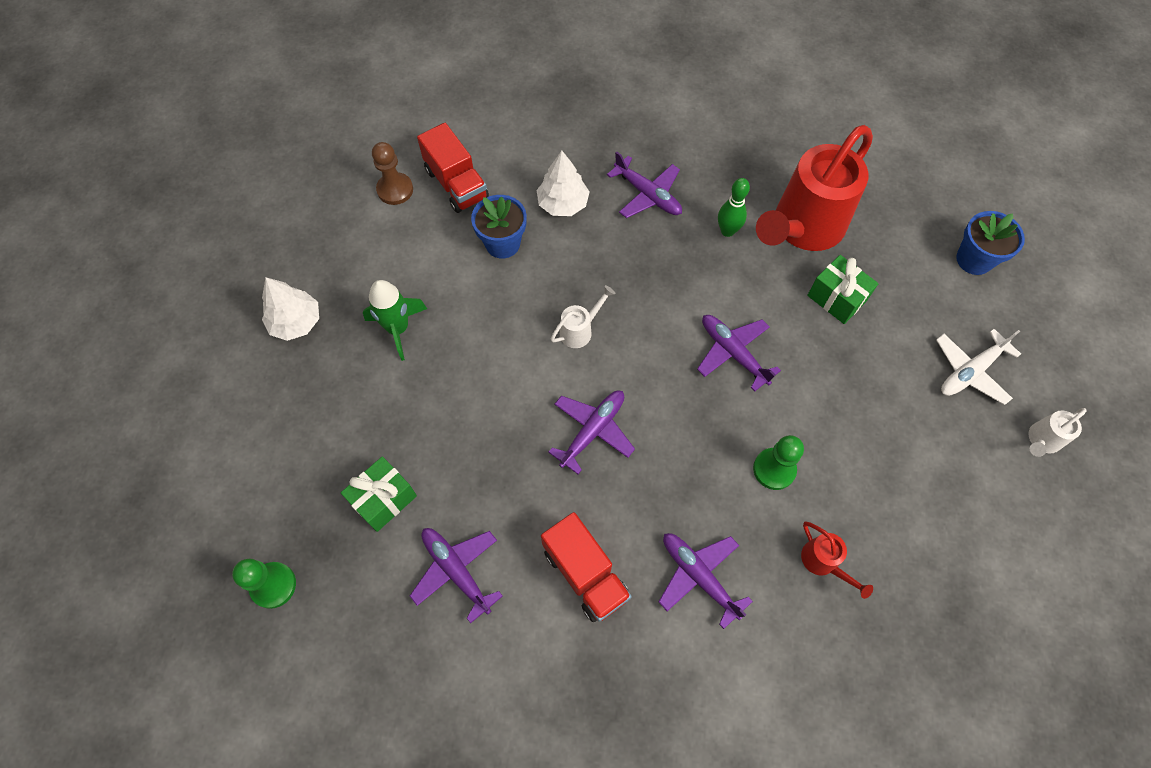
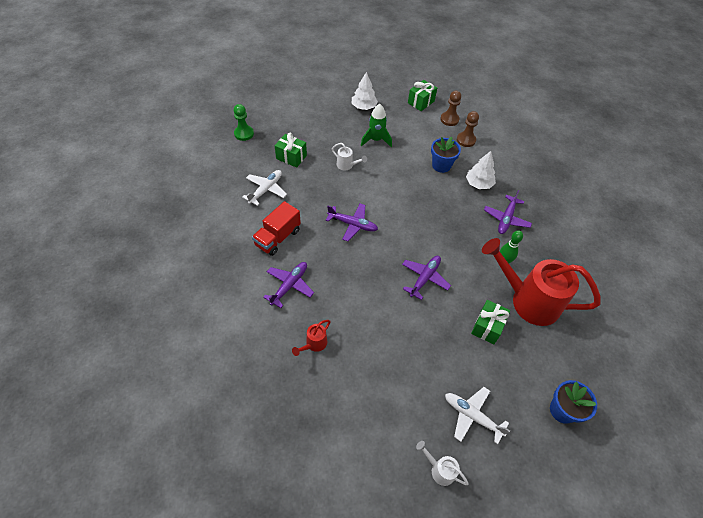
camera: 70 degrees right, 10 degrees down
purple plane [410,528,503,623] -> white plane [242,170,287,206]
red truck [417,123,489,213] -> brown pawn [457,111,479,147]
white watering can [551,285,615,348] -> white watering can moved to [332,143,367,171]
green pawn [753,435,804,490] -> none
none -> green gift [408,80,437,111]

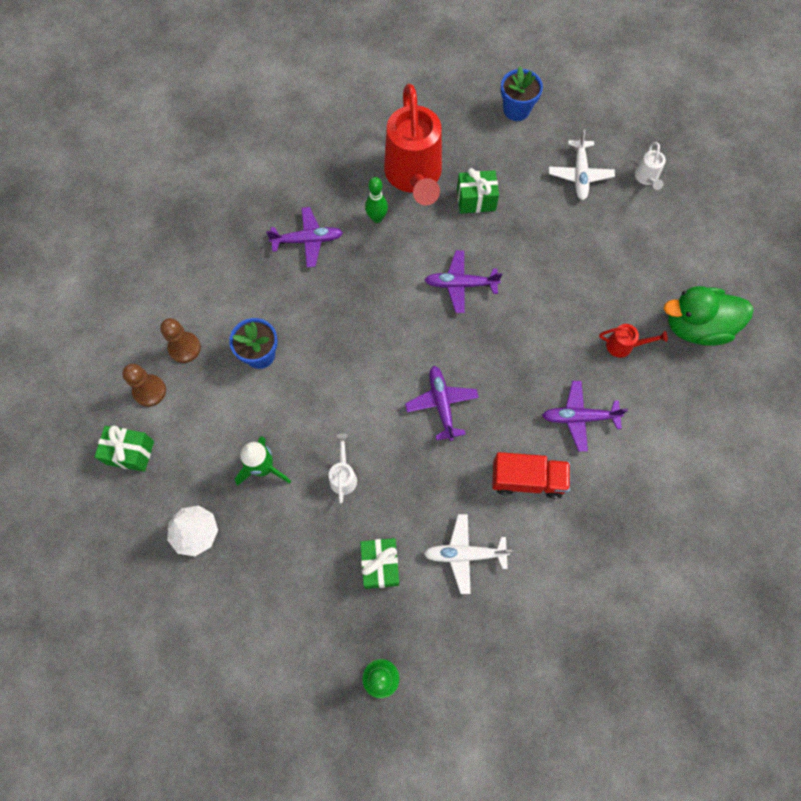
camera: 120 degrees left, 15 degrees up
white tree [466,151,496,189] -> none
none -> green duck [664,286,754,346]

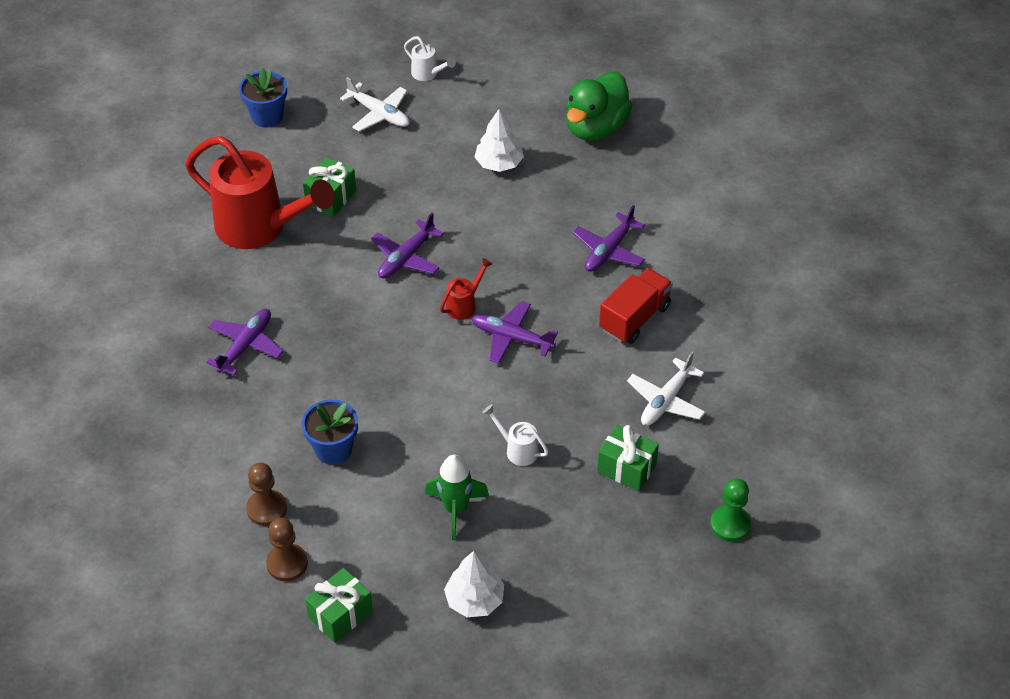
camera: 55 degrees left, 20 degrees down
green bowling pin [365,177,388,223] -> none
red watering can [599,324,668,358] -> red watering can moved to [440,258,492,320]
none -> white tree [475,109,524,172]

